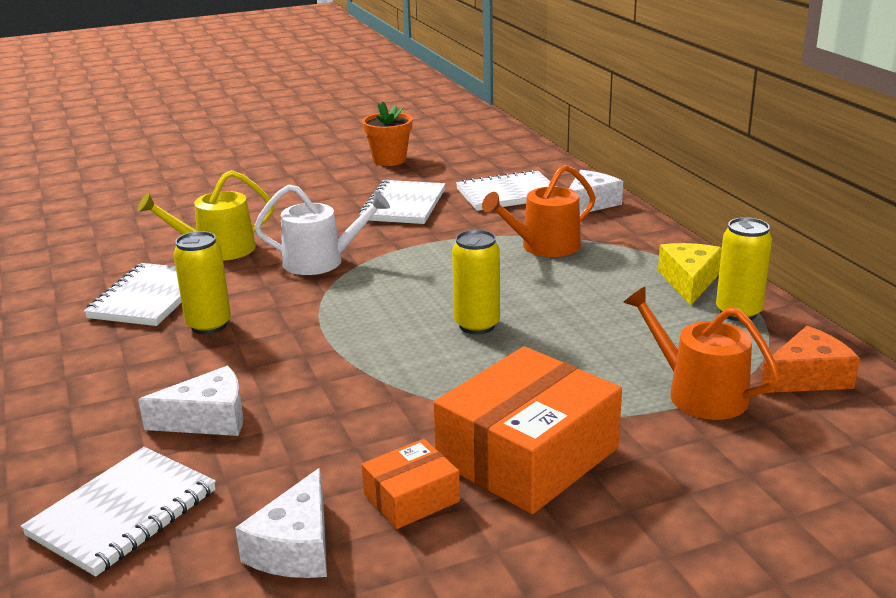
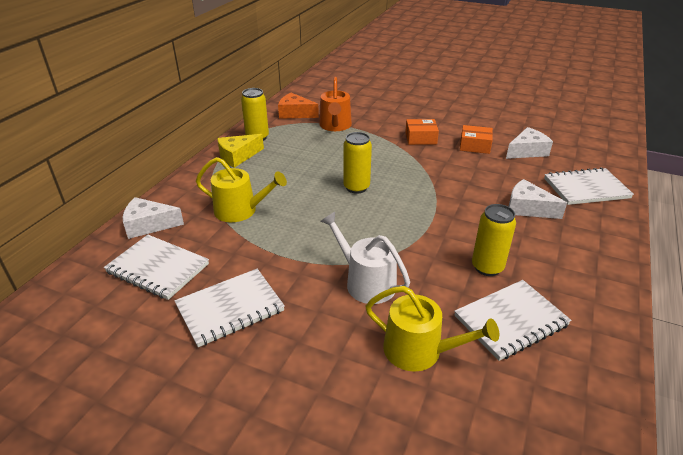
camera: 135 degrees left, 10 degrees up
orange flower pot [362,102,412,166] -> none
orange box [434,346,622,514] -> orange box [405,119,439,145], size x0.50
orange watering can [482,164,596,257] -> yellow watering can [196,157,287,222]

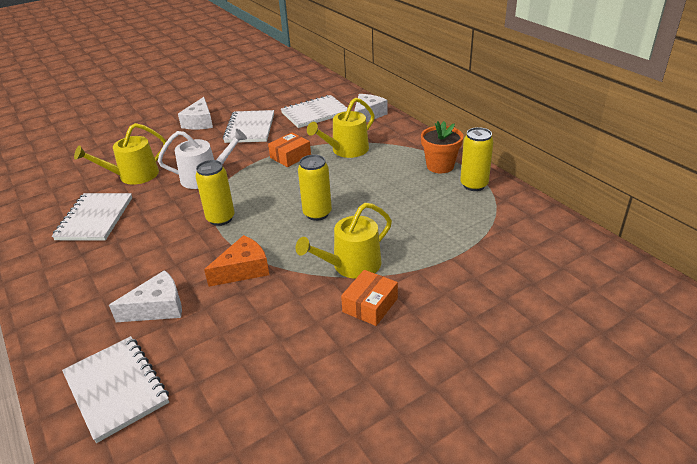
camera: 125 degrees right, 0 degrees up
yellow cheese [217,134,264,168] -> orange flower pot [421,121,463,173]
orange cheese [278,93,319,119] -> orange cheese moved to [204,235,269,287]
orange watering can [319,77,352,131] -> none
orange box [460,125,493,154] -> orange box moved to [268,133,311,167]
yellow can [472,204,516,276] -> yellow can moved to [195,160,235,226]
white cheese [506,127,553,159] -> white cheese moved to [178,97,213,129]
white notebook [544,167,634,205] -> white notebook turned 60 degrees counterclockwise [62,336,169,443]
none -> yellow watering can [295,203,392,279]

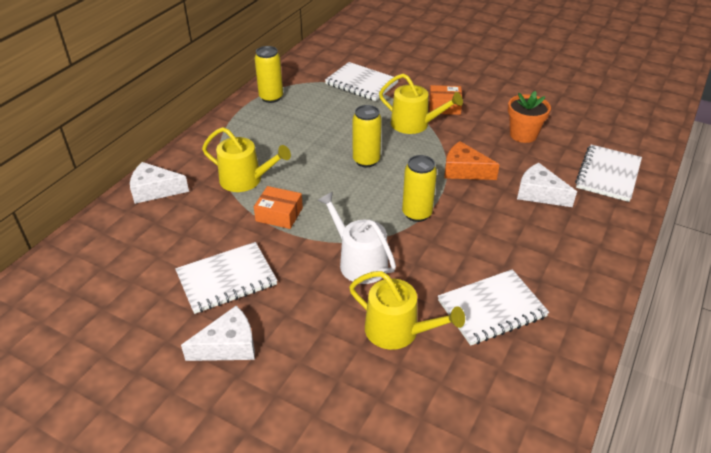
camera: 120 degrees left, 5 degrees up
white notebook [281,95,348,128] -> white notebook moved to [325,62,398,101]
orange flower pot [421,121,463,173] -> orange flower pot moved to [508,91,551,143]

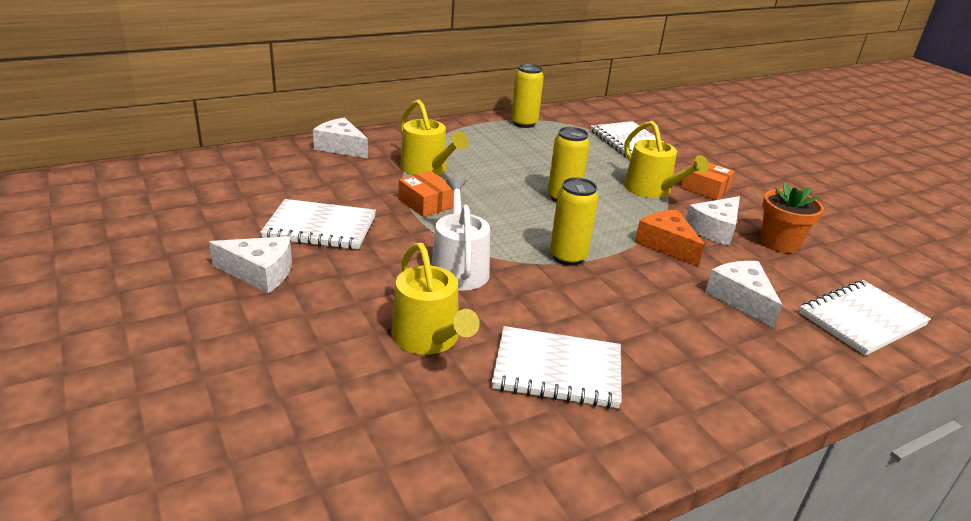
camera: 30 degrees right, 10 degrees down
none -> white cheese [686,196,740,246]

